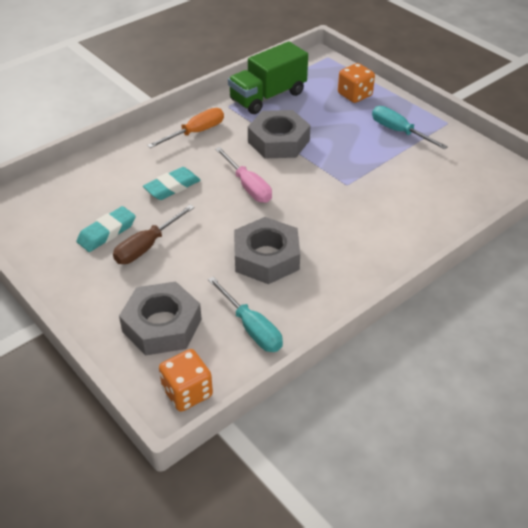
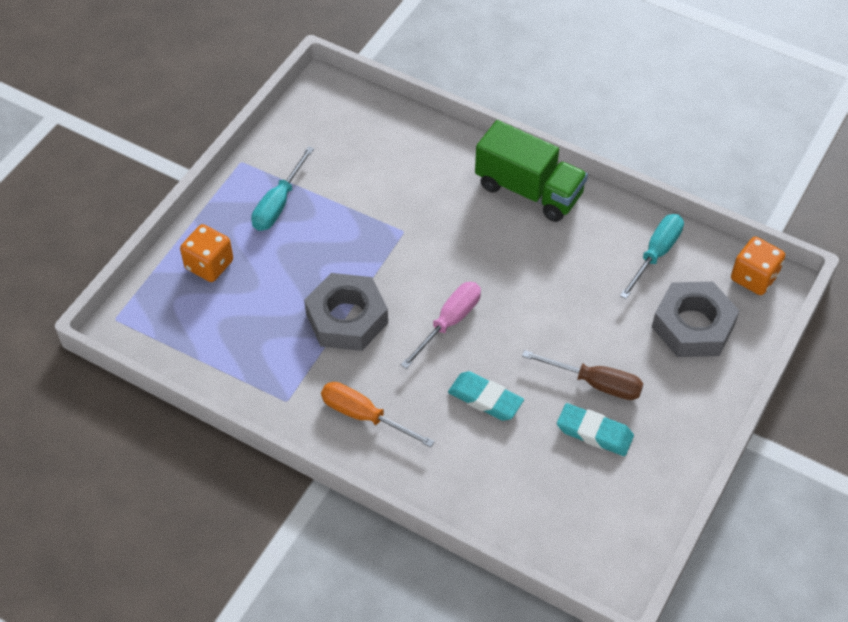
camera: 110 degrees left, 10 degrees up
green truck [228,41,308,114] -> green truck moved to [475,120,588,222]
grey nut [234,217,300,284] -> none

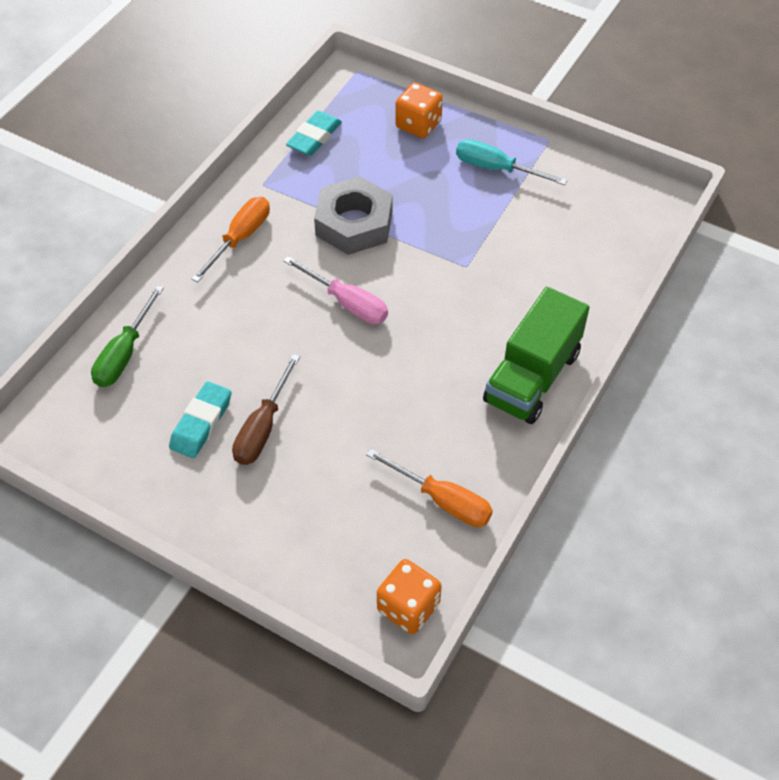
camera: 90 degrees right, 0 degrees up
turquoise eraser [448,371,524,421] -> turquoise eraser moved to [286,111,342,156]
turquoise screwdriver [620,214,684,299] -> orange screwdriver [366,448,493,527]
grey nut [652,282,739,357] -> none
none -> green screwdriver [91,285,164,387]

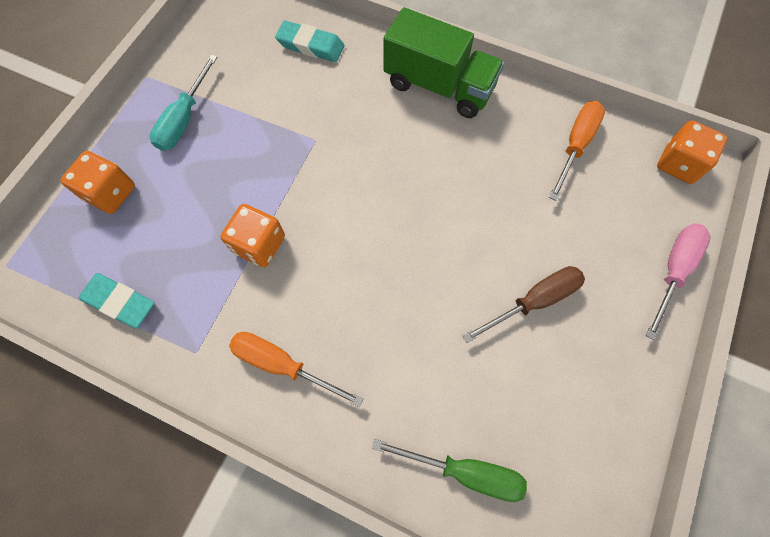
camera: 95 degrees left, 15 degrees up
turquoise eraser [169,381,231,458] -> turquoise eraser moved to [275,21,345,62]
brown screwdriver [232,354,300,465] -> brown screwdriver turned 45 degrees counterclockwise [462,266,585,343]
pink screwdriver [283,256,388,324] -> pink screwdriver moved to [646,223,710,340]
grey nut [314,176,393,255] -> orange dice [221,204,285,267]

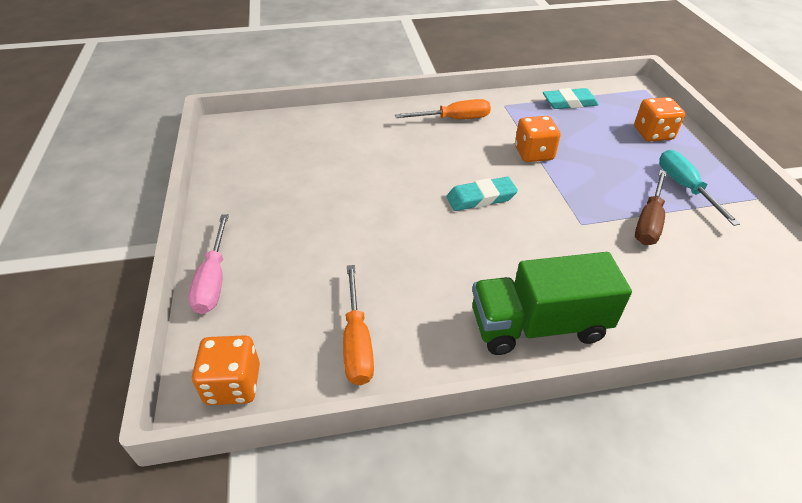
camera: 145 degrees right, 25 degrees down
turquoise eraser [275,21,345,62] -> turquoise eraser moved to [446,177,518,211]
green screwdriver [372,439,527,502] -> none
brown screwdriver [462,266,585,343] -> brown screwdriver moved to [635,170,667,245]

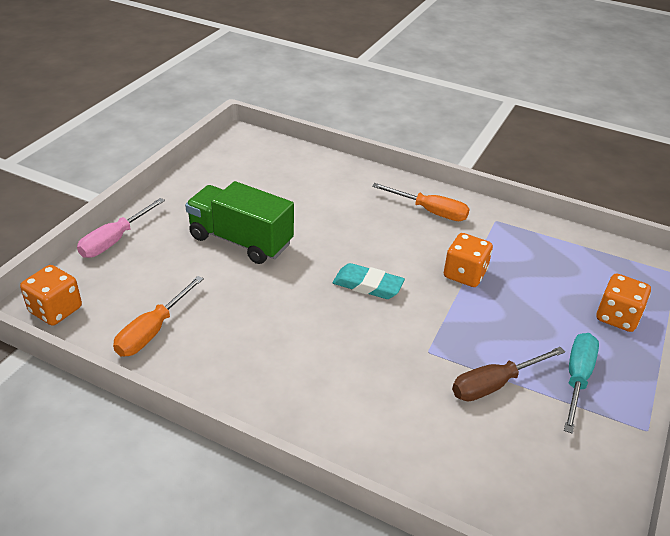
camera: 35 degrees right, 5 degrees down
green truck [472,252,632,355] -> green truck moved to [185,181,294,264]
turquoise eraser [543,88,599,109] -> none

